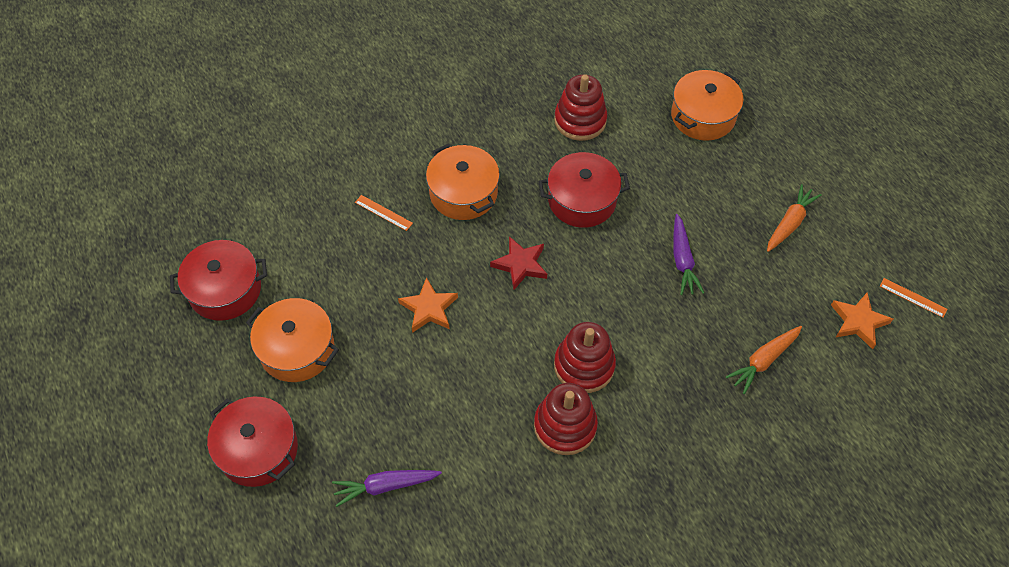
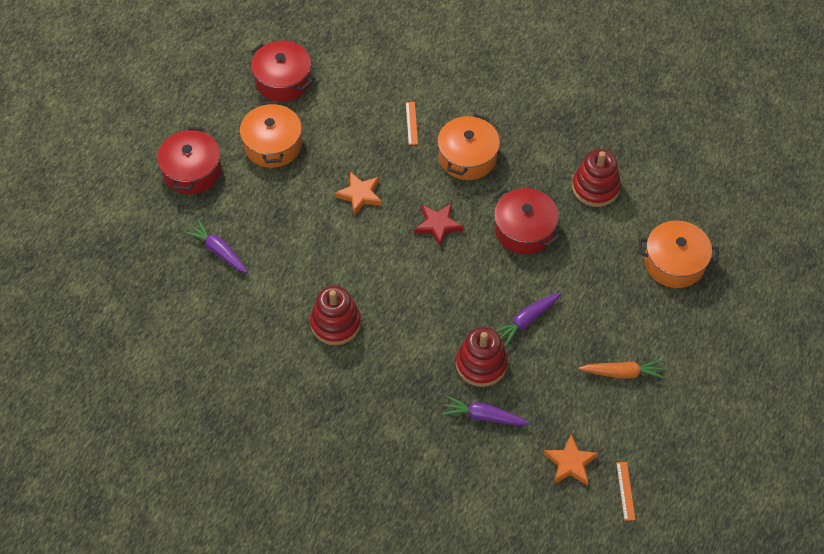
camera: 55 degrees right, 0 degrees up
red stacking toy [554,322,616,393] -> red stacking toy moved to [456,327,508,387]
orange carrot [725,326,802,394] -> purple carrot [442,396,530,426]

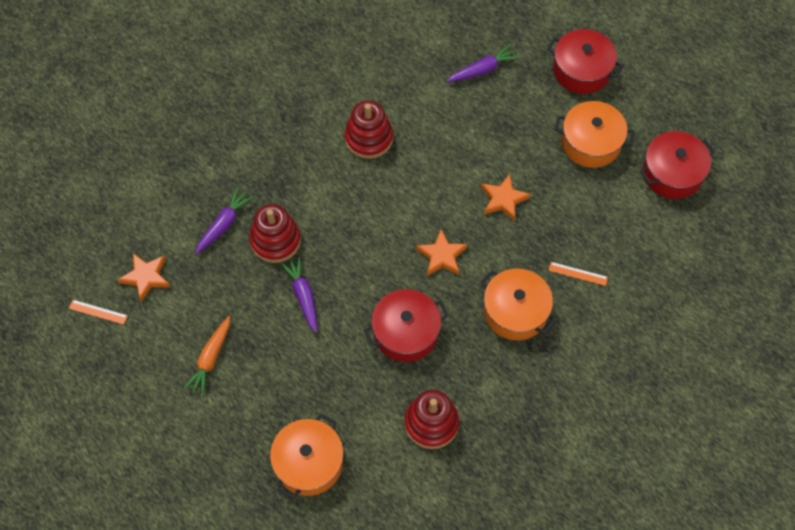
camera: 110 degrees right, 5 degrees up
red star [414,203,463,247] -> orange star [416,229,468,276]

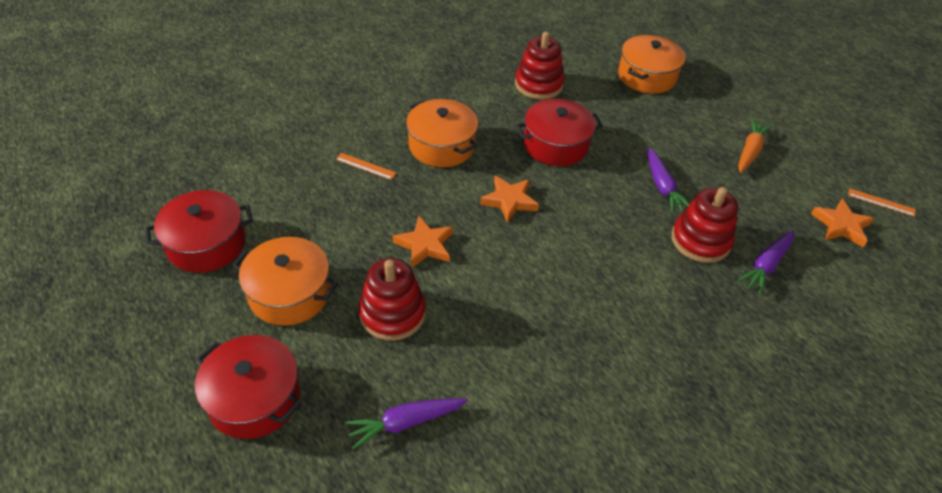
camera: 175 degrees left, 15 degrees down
red stacking toy [345,100,393,159] -> red stacking toy moved to [358,258,426,341]

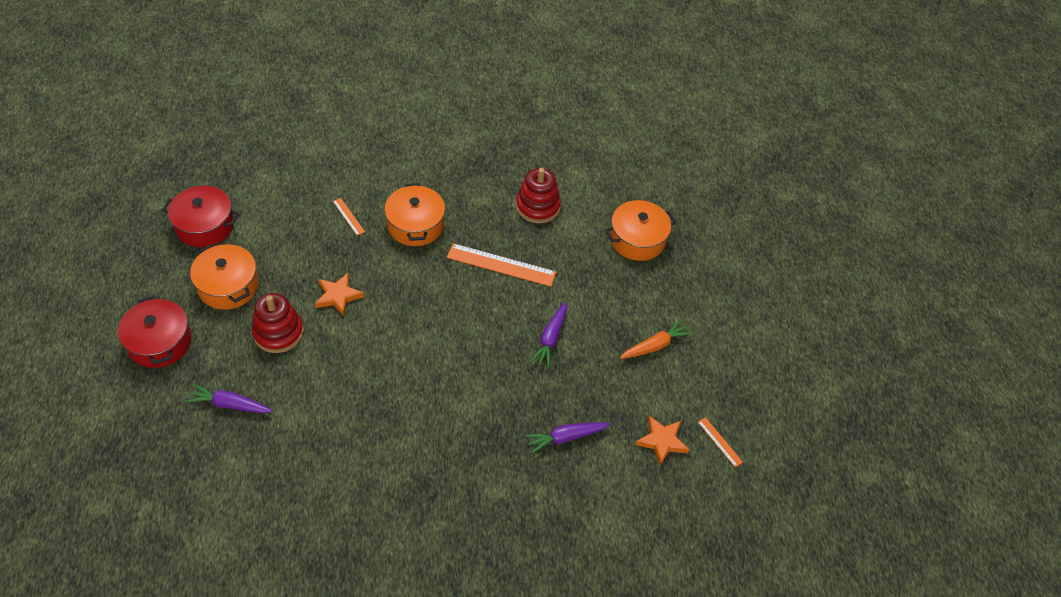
camera: 30 degrees right, 5 degrees up
orange star [480,176,539,223] -> none
red pot [516,99,603,166] -> orange ruler [447,243,556,287]
red stacking toy [671,187,738,263] -> none

